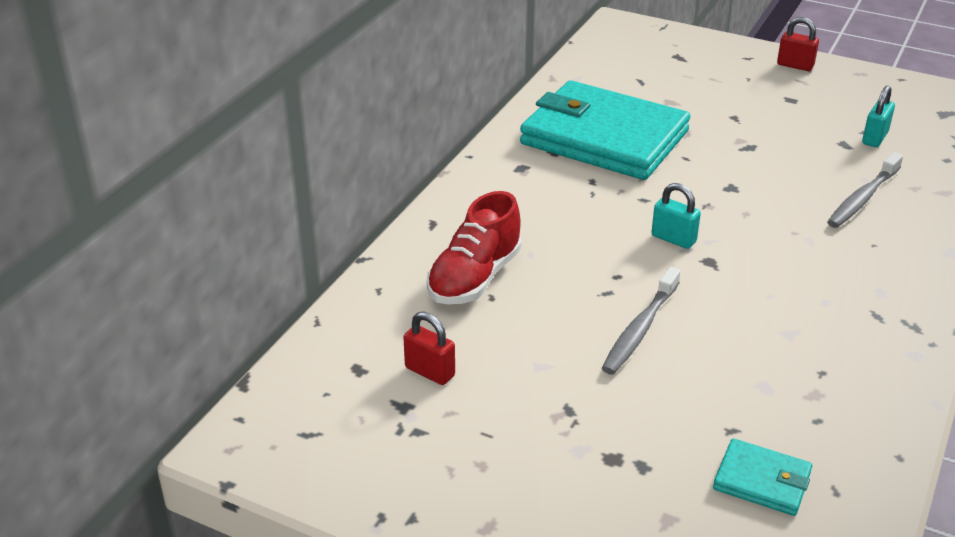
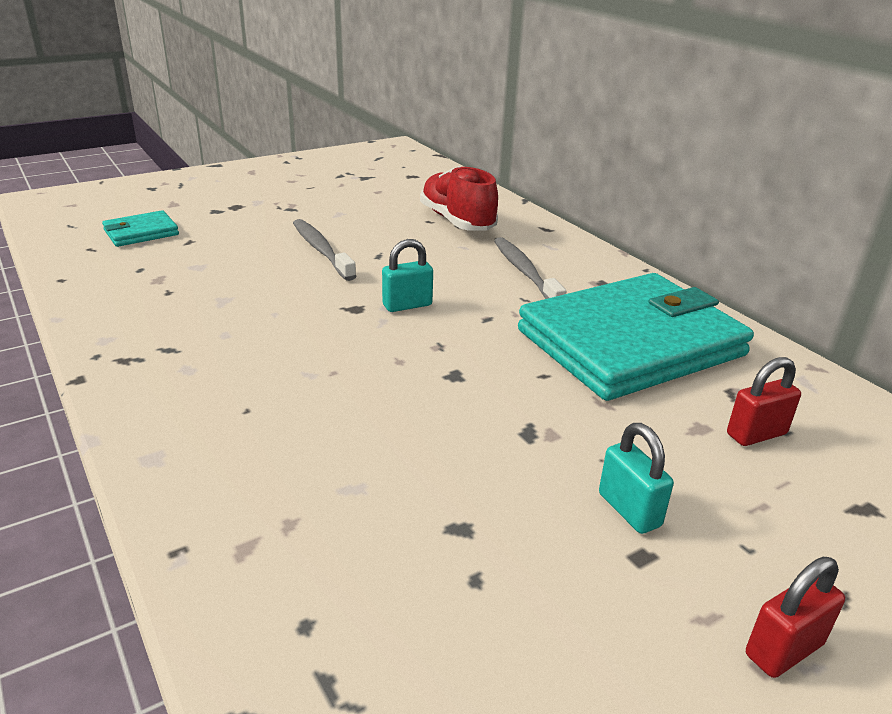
camera: 120 degrees right, 5 degrees down
red padlock [403,312,455,385] -> red padlock moved to [727,357,801,446]
grey toothbrush [827,152,903,228] -> grey toothbrush moved to [494,237,567,299]
turquoise padlock [862,85,895,147] -> turquoise padlock moved to [599,423,674,534]

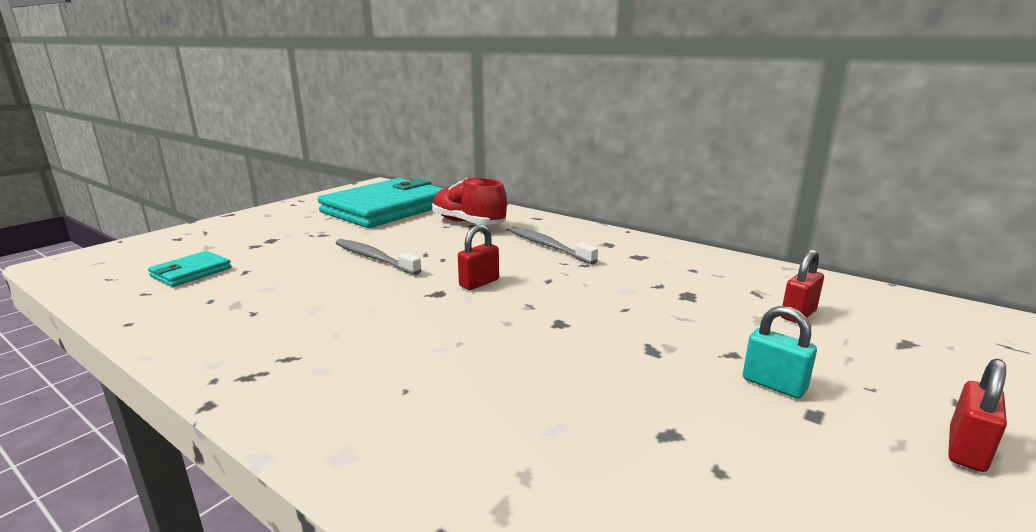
camera: 20 degrees left, 10 degrees down
turquoise padlock [382,239,433,312] -> red padlock [458,225,499,290]
turquoise wallet [518,273,754,401] -> turquoise wallet moved to [317,178,444,228]

